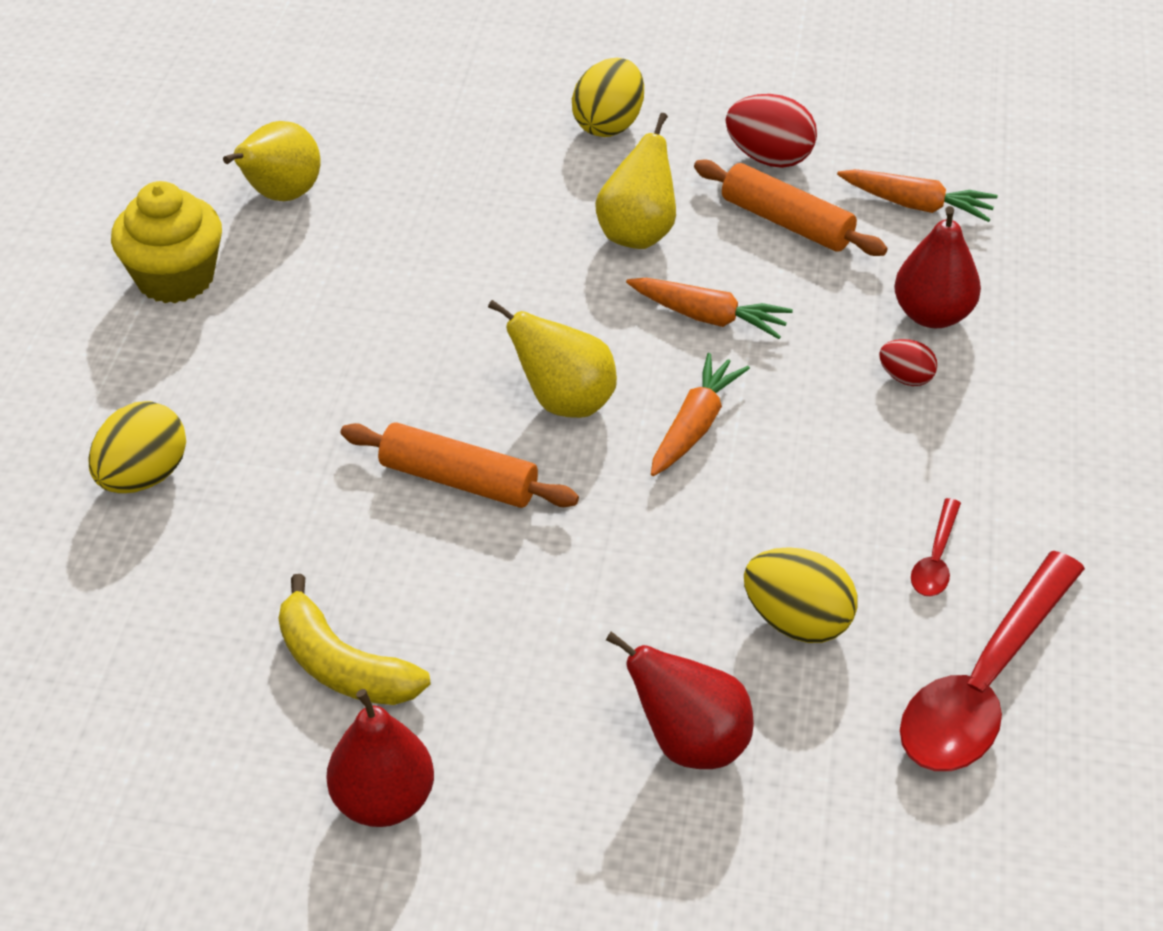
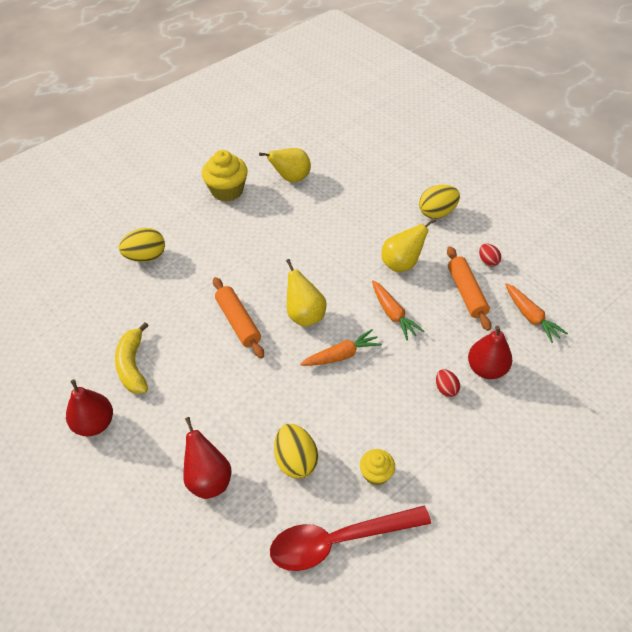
camera: 40 degrees right, 5 degrees up
red egg [726,94,817,168] -> red egg [479,244,501,267], size x0.57
red spoon [911,498,961,597] -> yellow cupcake [360,449,395,485]

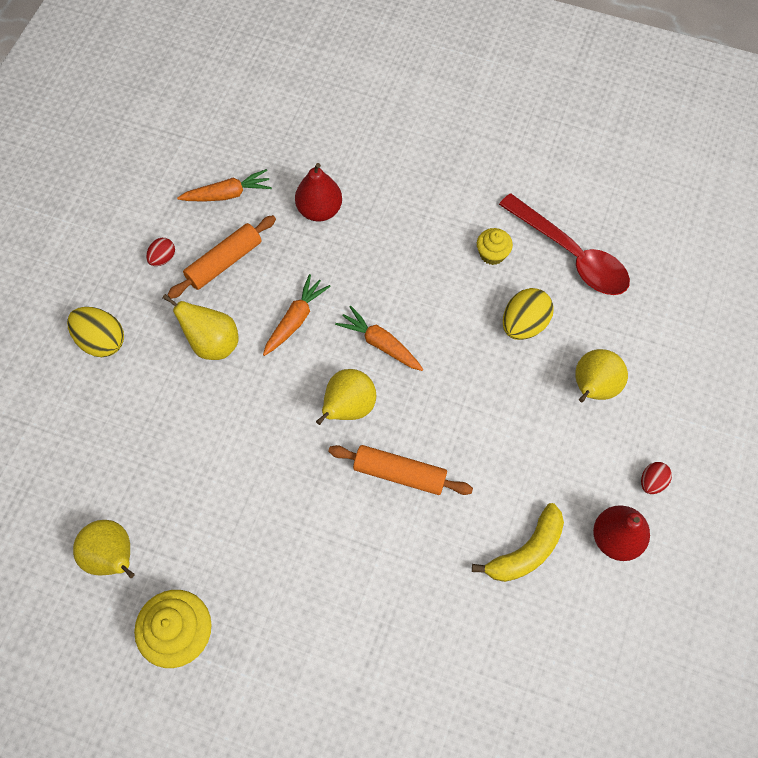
camera: 120 degrees left, 15 degrees up
yellow egg [119,228,165,262] -> none
red pear [183,417,231,499] -> yellow pear [575,349,628,402]
orange rolling pin [213,277,264,359] -> orange rolling pin turned 75 degrees clockwise [328,445,473,495]
red egg [436,369,460,397] -> red egg moved to [641,462,672,494]
orange carrot [505,283,568,343] -> orange carrot turned 45 degrees clockwise [177,169,272,202]

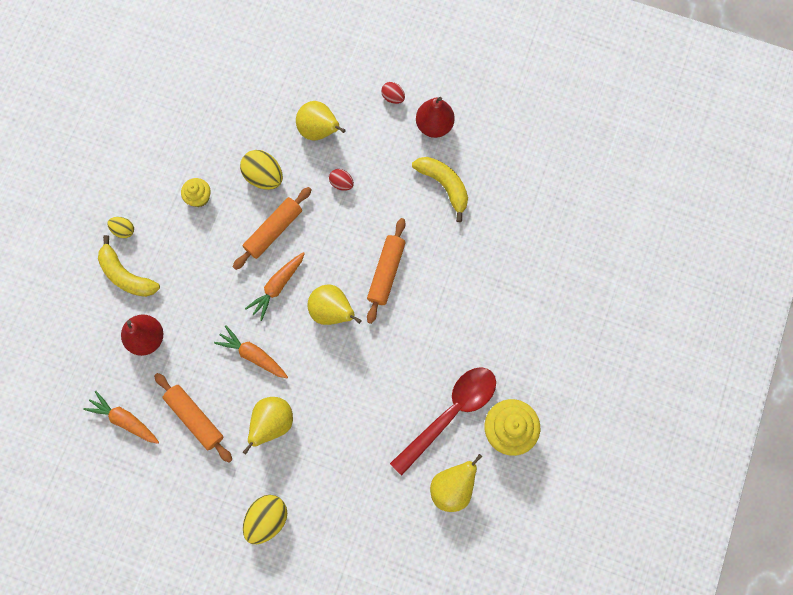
camera: 90 degrees left, 10 degrees up
red egg [146,238,175,266] -> red egg moved to [329,169,354,191]
orange carrot [177,169,272,202] -> orange carrot turned 45 degrees counterclockwise [83,391,159,444]
red spoon [499,193,630,295] -> red spoon moved to [390,367,496,476]
none -> yellow banana [98,235,160,297]
none -> yellow egg [107,217,134,238]
none -> orange rolling pin [233,187,312,270]

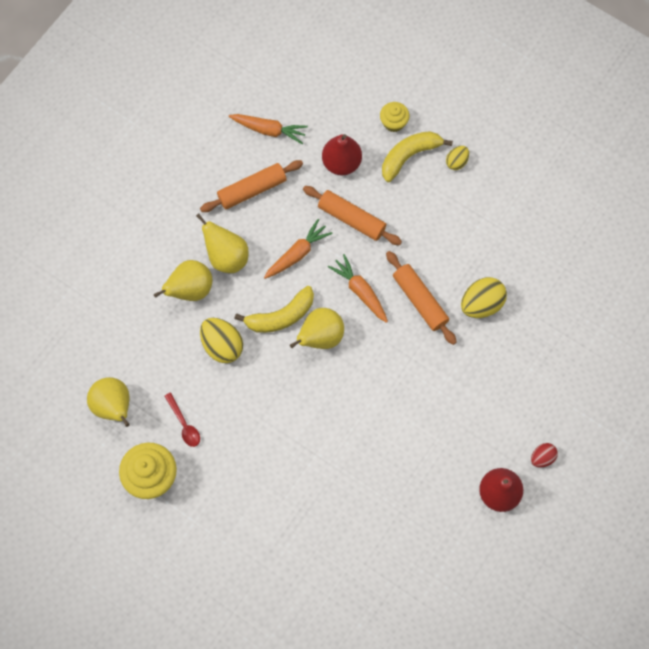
camera: 105 degrees right, 5 degrees down
orange carrot [83,391,159,444] -> orange carrot turned 60 degrees clockwise [229,114,308,144]
yellow cupcake [181,178,211,207] -> yellow cupcake moved to [380,102,410,132]
yellow egg [243,495,287,544] -> yellow egg moved to [200,318,243,363]
yellow pear [296,101,346,140] -> yellow pear moved to [154,260,212,301]
red egg [329,169,354,191] -> none
orange rolling pin [367,218,406,324] -> orange rolling pin moved to [303,186,402,245]
red spoon [390,367,496,476] -> red spoon [164,393,200,447], size x0.44
yellow banana [412,157,468,222] -> yellow banana moved to [234,286,314,333]

